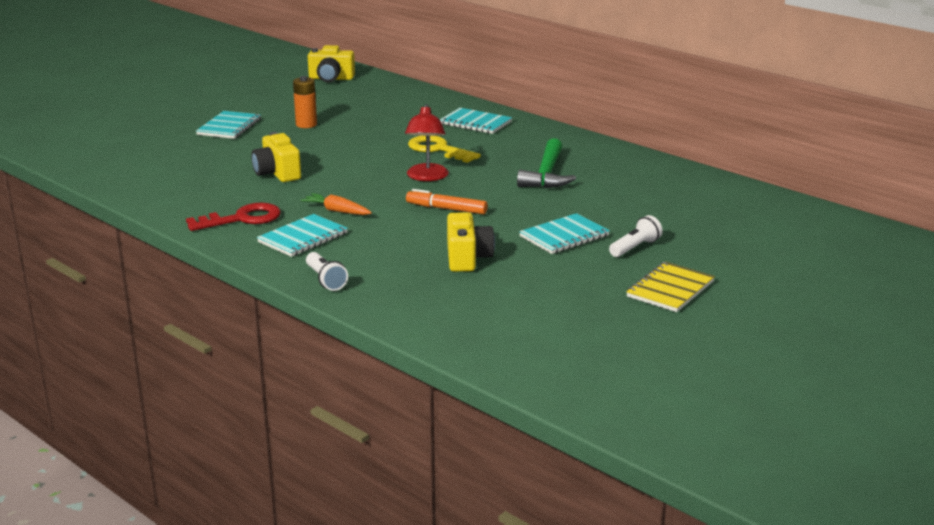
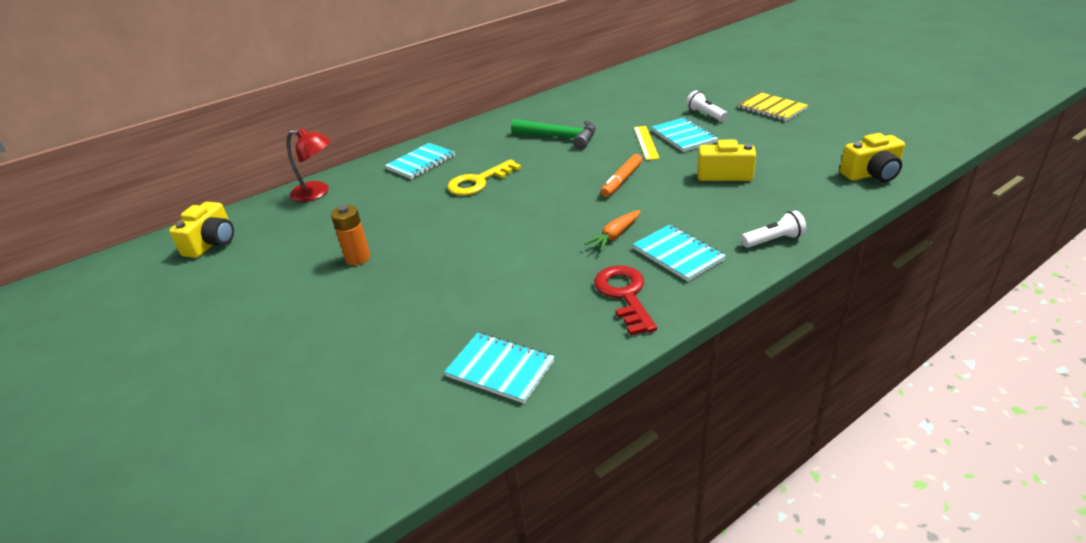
camera: 75 degrees left, 10 degrees up
turquoise notebook [196,111,261,139] -> turquoise notebook moved to [444,333,554,404]
yellow camera [251,132,301,182] -> yellow camera moved to [840,133,905,182]
red lamp [405,104,449,181] -> red lamp moved to [287,128,331,202]
none -> yellow ruler [634,126,660,160]

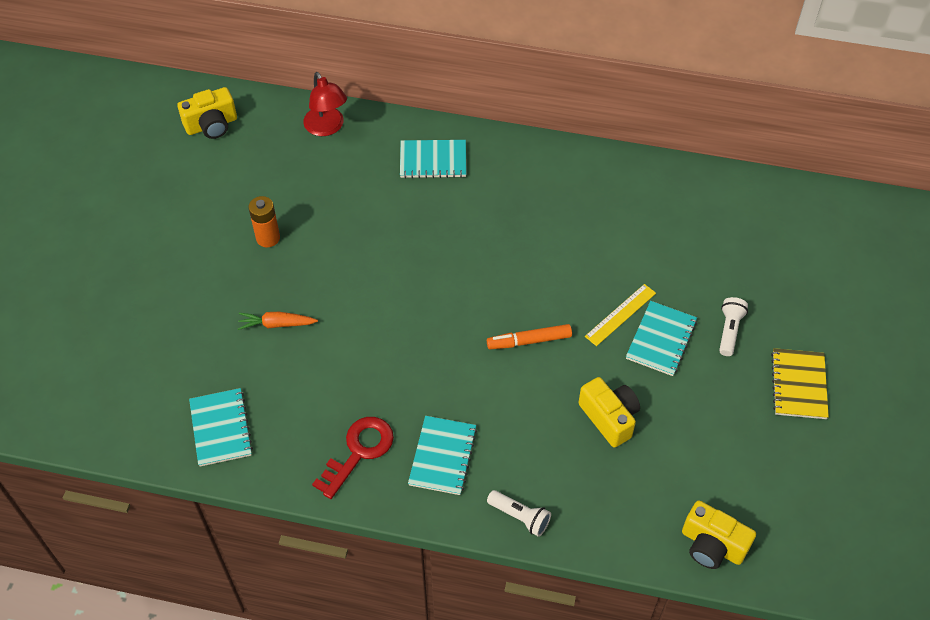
camera: 45 degrees right, 20 degrees up
yellow key [447,159,521,196] -> none
green hammer [511,119,596,149] -> none
orange carrot [584,210,641,251] -> orange carrot moved to [238,312,318,330]

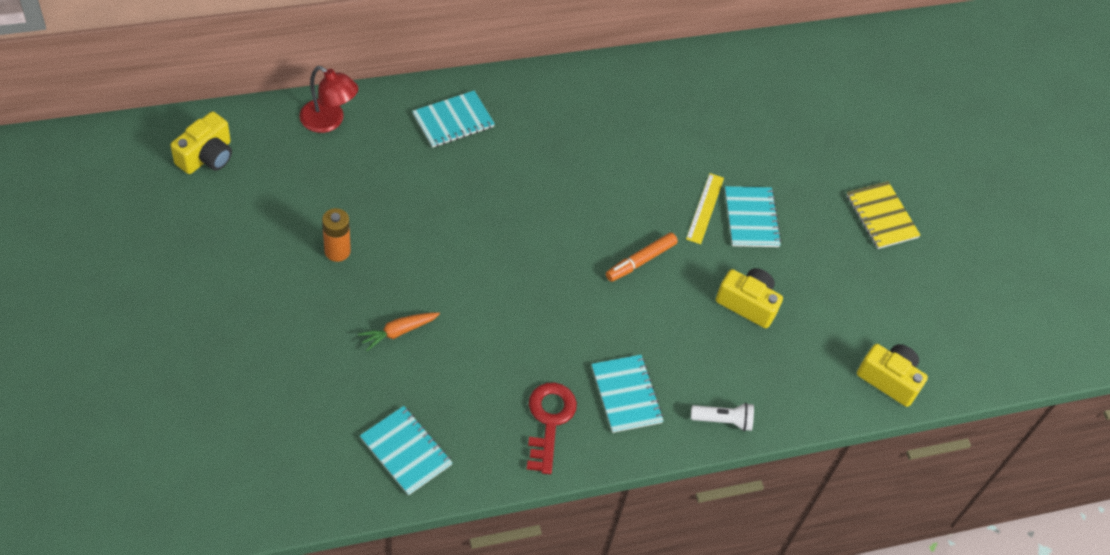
camera: 35 degrees left, 0 degrees up
yellow camera [682,501,756,569] -> yellow camera turned 150 degrees counterclockwise [857,344,928,407]
white flashlight [719,297,748,356] -> none

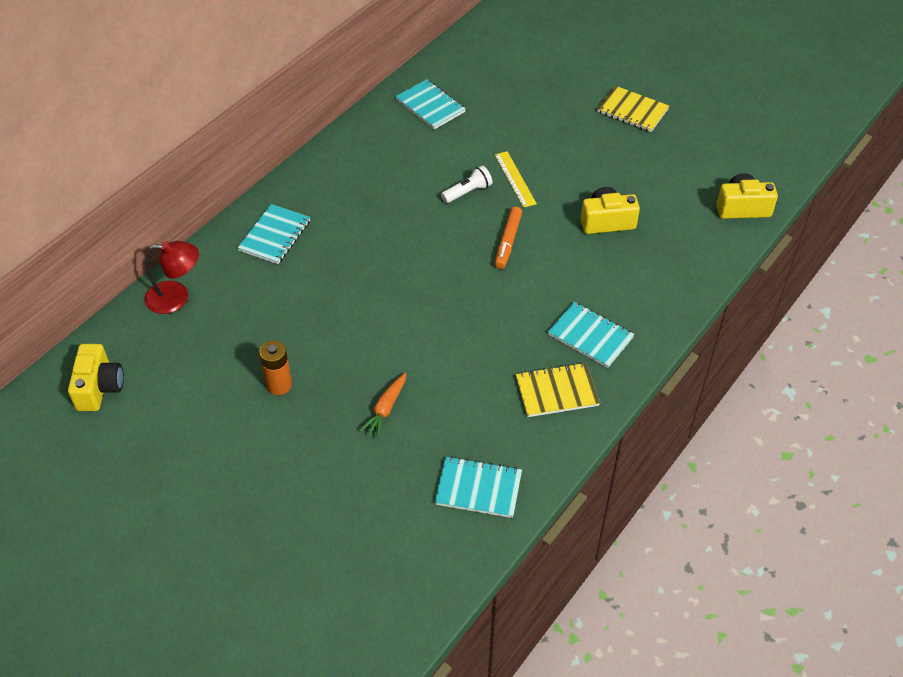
camera: 30 degrees left, 5 degrees down
red key [527,382,577,474] -> yellow notebook [516,362,600,417]
white flashlight [691,403,754,431] -> white flashlight moved to [441,165,493,203]
turquoise notebook [725,186,781,247] -> turquoise notebook moved to [396,79,466,129]

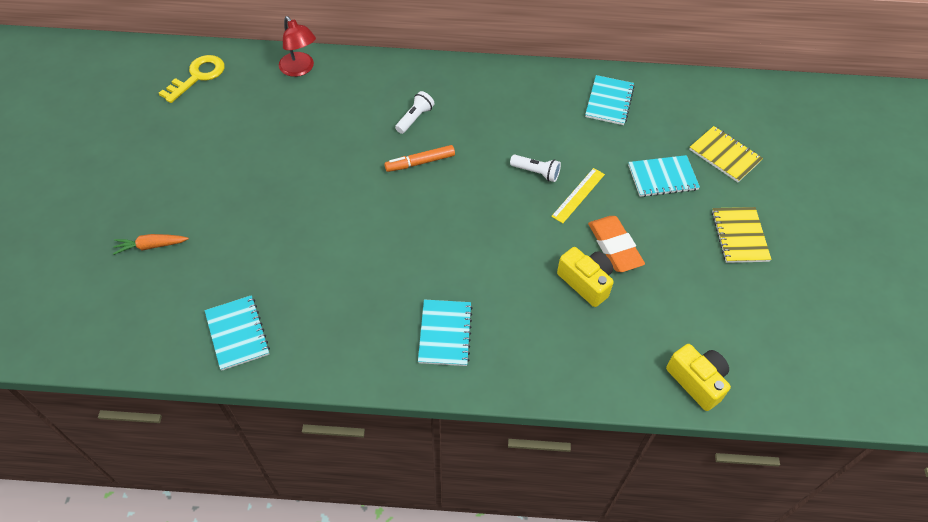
camera: 55 degrees right, 5 degrees up
yellow camera [68,344,124,411] -> yellow key [159,55,225,103]
turquoise notebook [237,204,310,264] -> turquoise notebook moved to [628,155,700,197]
orange battery [259,341,292,395] -> none
orange carrot [359,373,406,438] -> orange carrot moved to [113,234,189,255]
orange marker [495,207,522,269] -> orange marker moved to [384,145,455,172]
yellow notebook [516,362,600,417] -> yellow notebook moved to [689,126,763,182]
none -> white flashlight [395,91,434,134]
none -> orange eraser [588,216,645,272]

